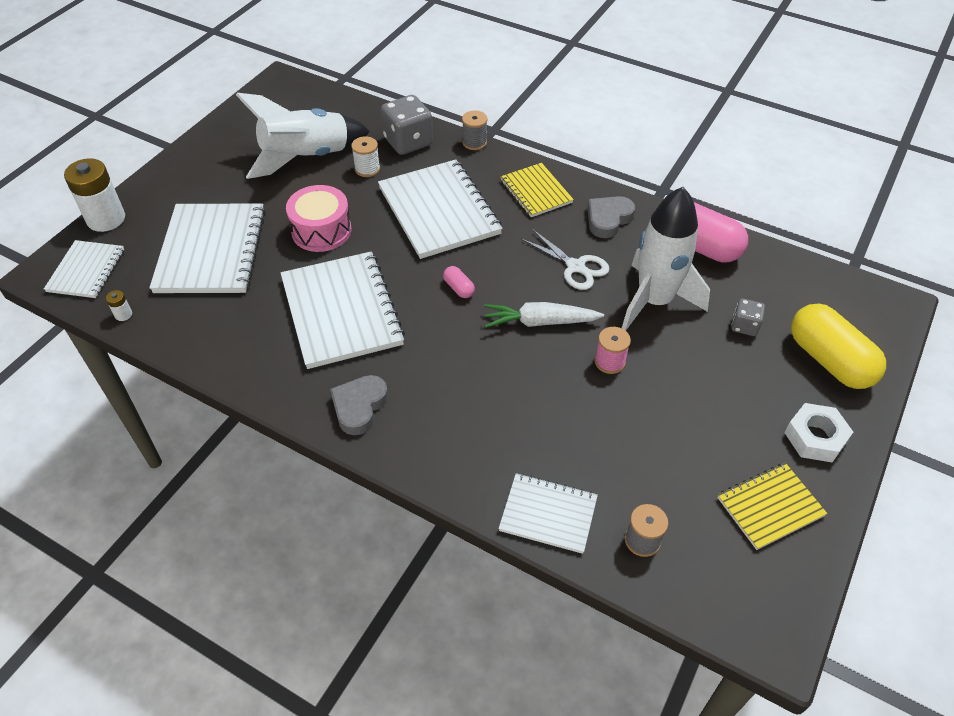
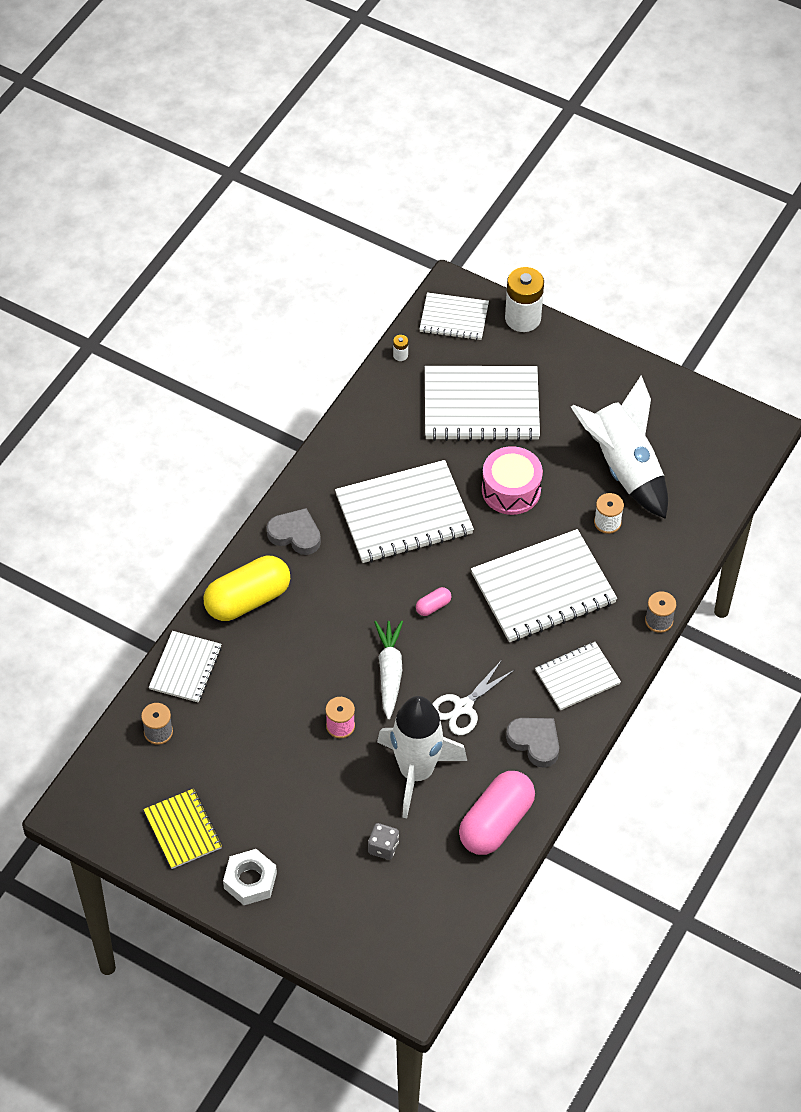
camera: 90 degrees right, 5 degrees up
grey dice [381,95,433,155] -> none
yellow notebook [500,163,574,217] -> white notebook [535,642,621,710]
yellow capsule [791,304,886,389] -> yellow capsule moved to [204,556,290,621]

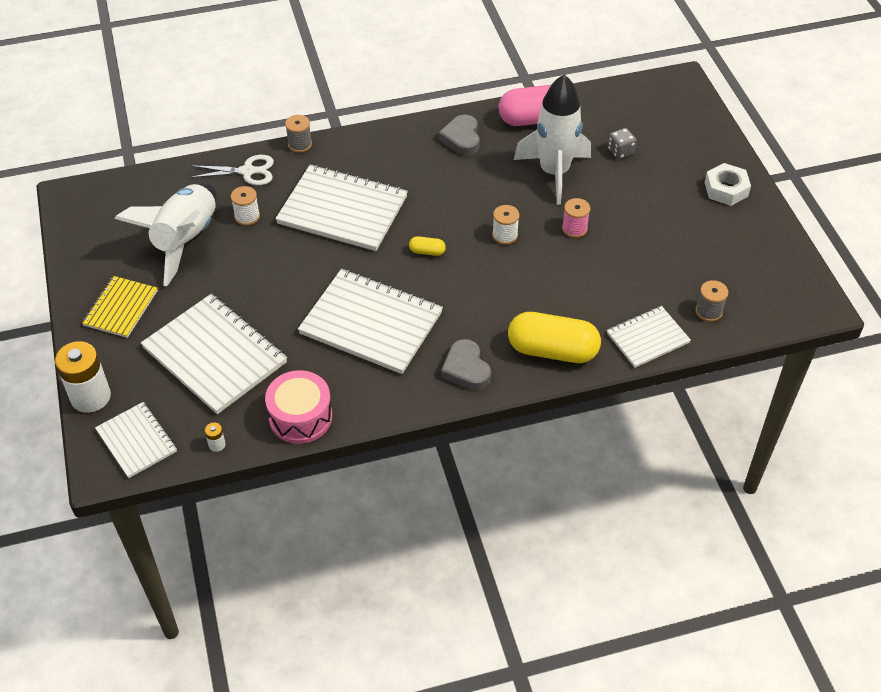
camera: 135 degrees left, 5 degrees down
yellow notebook [143,788,222,869] -> yellow notebook moved to [82,276,158,338]
white carrot [374,620,403,720] -> white spool [492,205,519,245]
pink capsule [416,587,451,616] -> yellow capsule [409,236,446,256]
white scissors [433,660,514,735] -> white scissors moved to [190,155,274,185]
pink drum [482,446,543,515] -> pink drum moved to [265,370,332,444]
white notebook [535,642,621,710] -> none

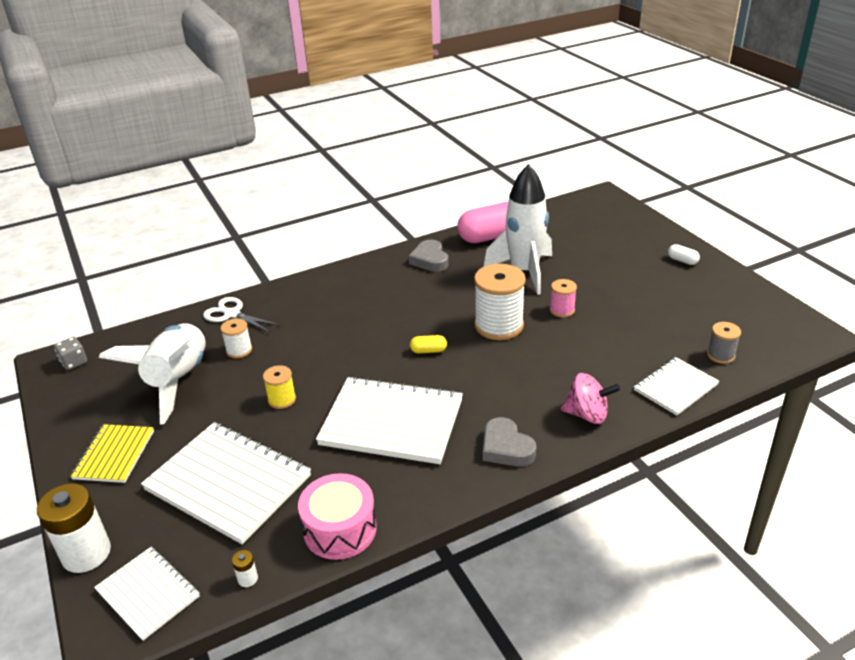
camera: 10 degrees left, 15 degrees down
white scissors [190,155,274,185] -> white scissors turned 135 degrees counterclockwise [203,297,281,333]
white notebook [275,165,408,251] -> none
grey spool [285,115,312,153] -> none
white spool [492,205,519,245] -> white spool [474,264,526,340], size x1.93
yellow capsule [508,312,601,363] -> pink spinning top [561,373,620,424]
grey dice [608,128,637,159] -> grey dice moved to [54,337,87,370]
white nut [704,163,751,206] -> white capsule [668,244,700,265]
none -> yellow spool [263,365,296,409]

